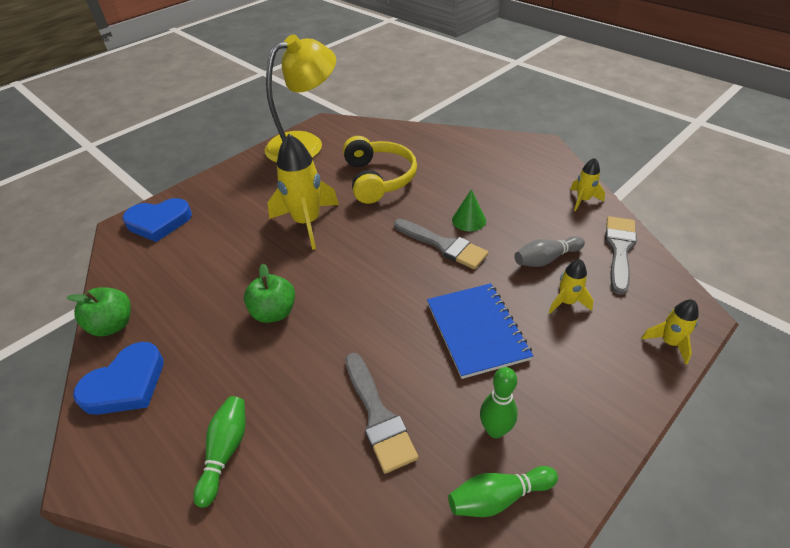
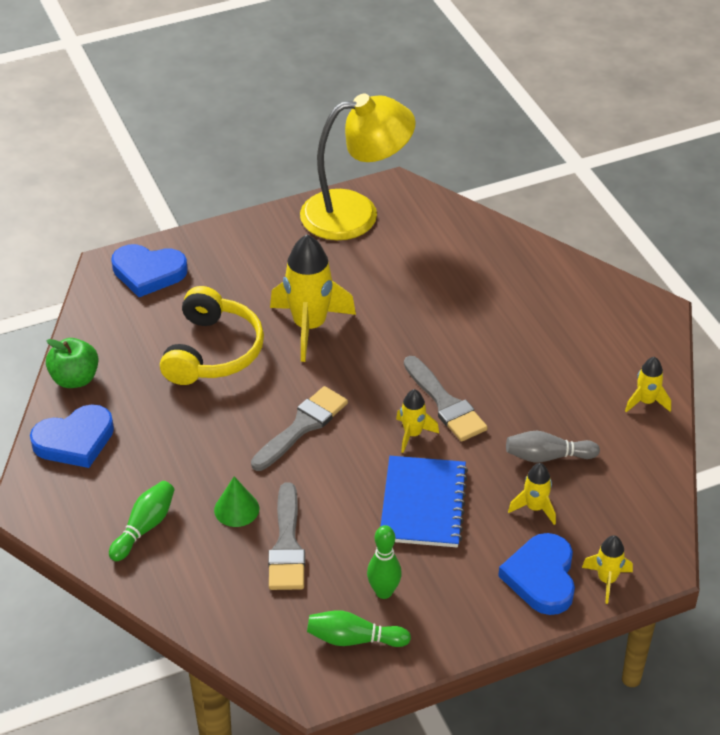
camera: 20 degrees right, 0 degrees up
green apple [244,264,295,323] -> none
yellow headphones [343,136,417,204] -> yellow headphones moved to [160,286,264,385]
green cone [452,189,486,231] -> green cone moved to [214,476,259,527]
grey brush [605,216,637,295] -> grey brush moved to [251,386,348,471]
none -> yellow rocket [396,389,439,453]
none -> blue heart [498,533,575,615]

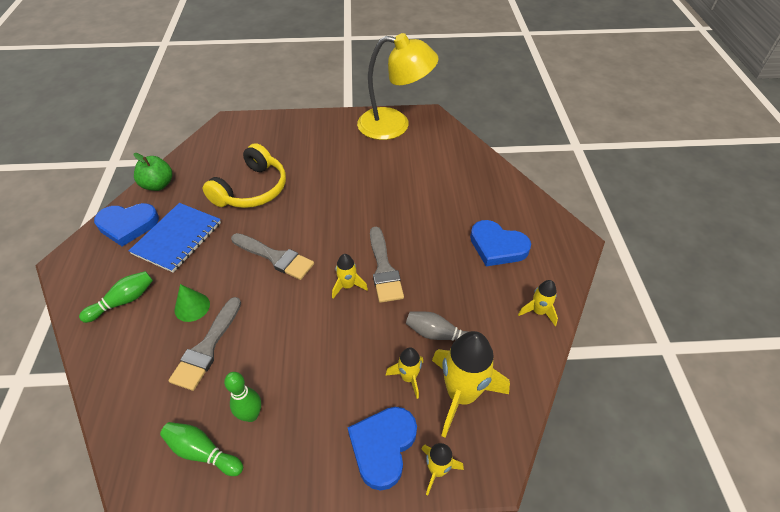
camera: 20 degrees right, 5 degrees up
blue heart [111,244,188,297] -> blue heart moved to [470,220,531,266]
grey brush [251,386,348,471] -> grey brush turned 60 degrees clockwise [231,233,314,280]
yellow rocket [270,234,356,362] -> yellow rocket moved to [432,331,510,438]
blue notebook [380,456,468,547] -> blue notebook moved to [129,203,221,273]

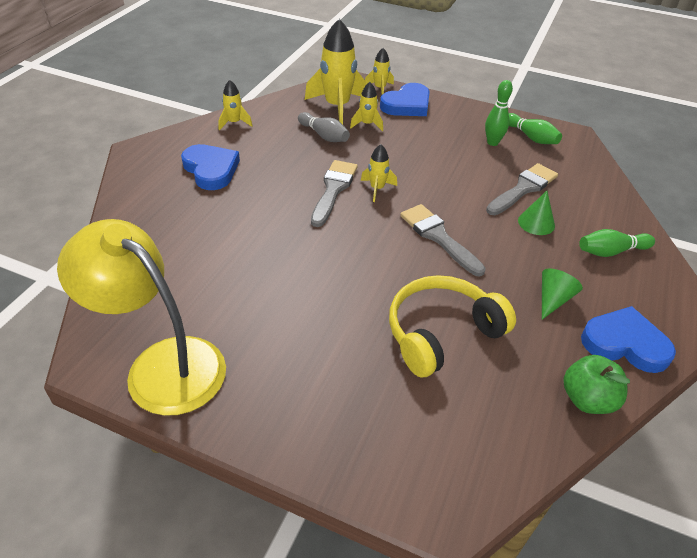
camera: 155 degrees left, 5 degrees down
blue notebook [129,203,221,273] -> green cone [542,268,583,320]

